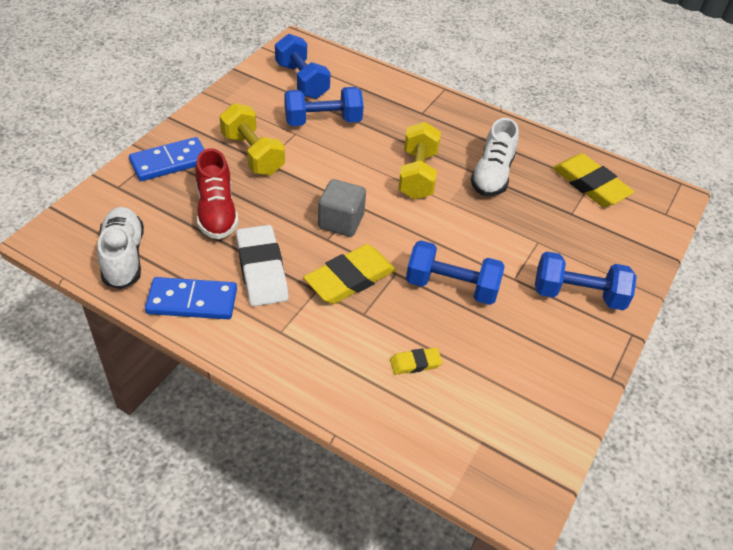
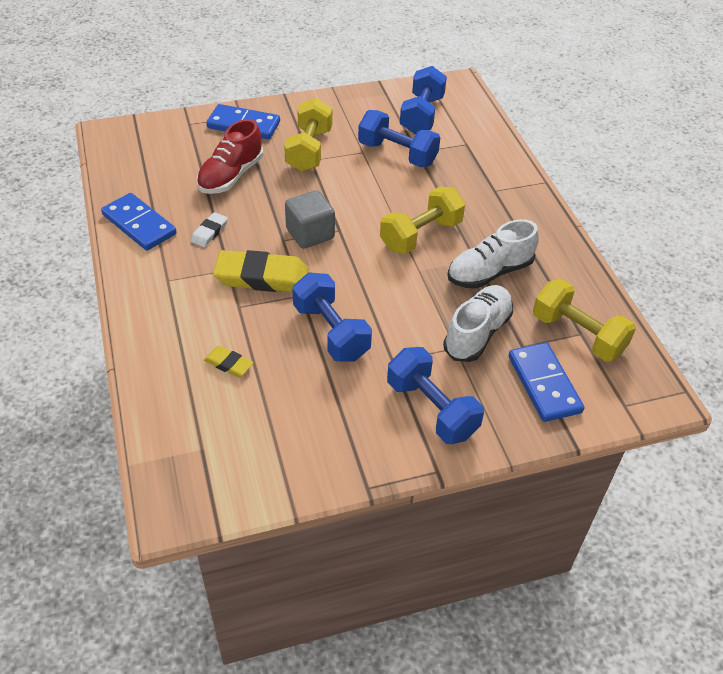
camera: 45 degrees right, 0 degrees up
white shoe [97,207,144,289] -> white shoe moved to [443,285,513,362]
white eraser [236,225,289,306] -> white eraser [191,212,228,247], size x0.50
yellow eraser [552,154,635,207] -> yellow dumbbell [533,279,636,362]
none -> blue domino [508,342,584,422]

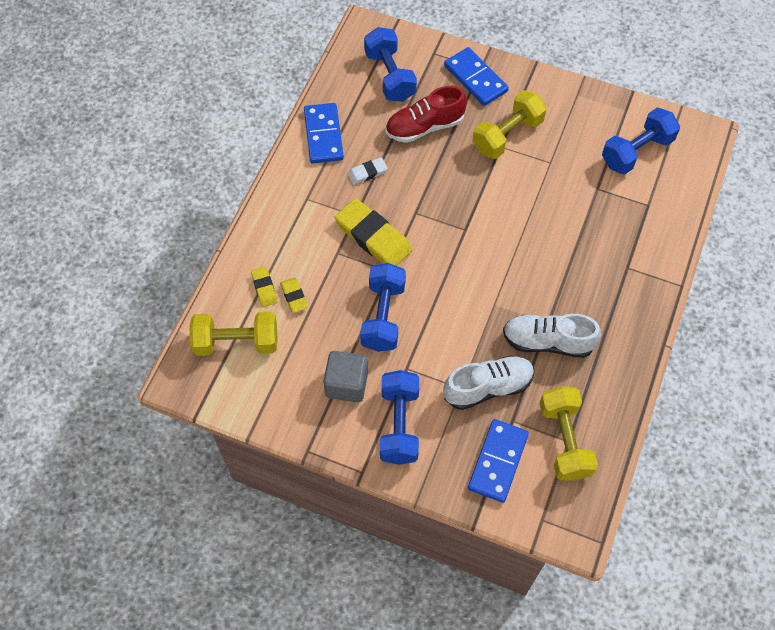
camera: 40 degrees right, 15 degrees up
grey cube [285,190,335,249] -> grey cube moved to [323,351,368,402]
blue dumbbell [358,110,440,167] -> blue dumbbell moved to [364,27,417,102]
yellow dumbbell [380,187,465,254] -> yellow dumbbell moved to [189,312,278,356]
none -> yellow eraser [251,266,277,307]

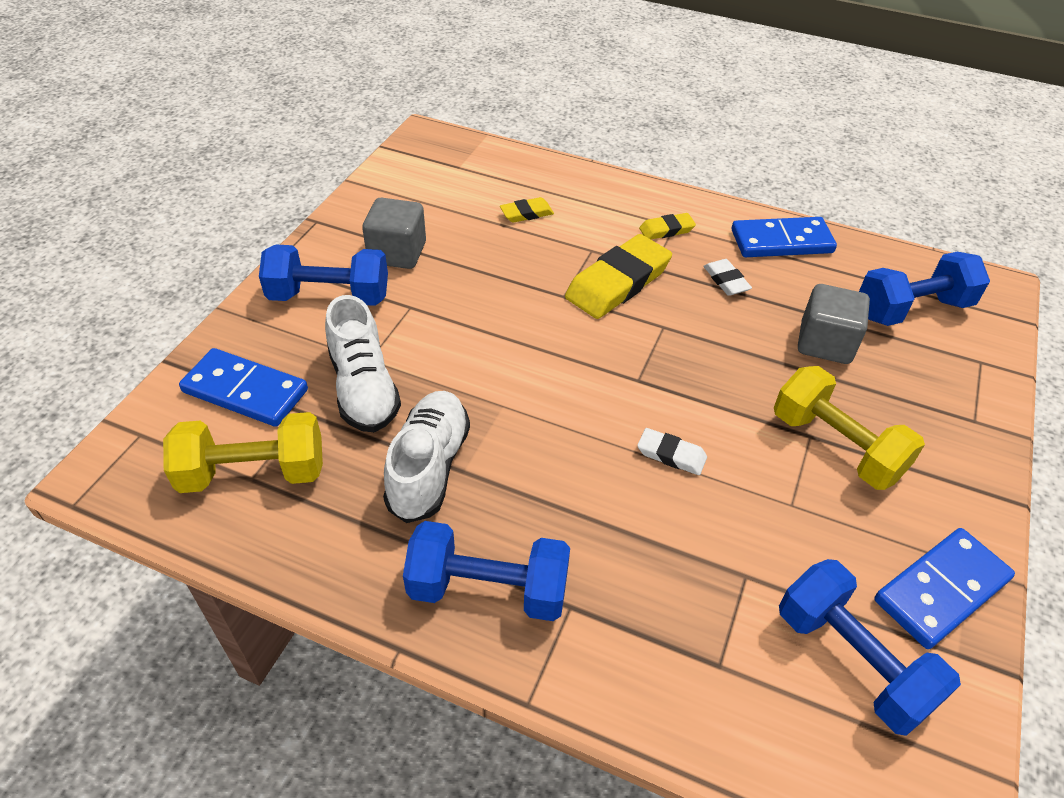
camera: 90 degrees right, 15 degrees down
yellow dumbbell [189,312,278,356] -> none
yellow eraser [251,266,277,307] -> yellow eraser moved to [639,213,696,239]
blue dumbbell [360,263,406,352] -> blue dumbbell moved to [403,521,570,621]
red shoe [386,86,467,143] -> grey cube [798,284,870,364]
blue domino [444,47,509,106] -> blue domino moved to [874,528,1015,649]
none -> white eraser [637,428,707,475]

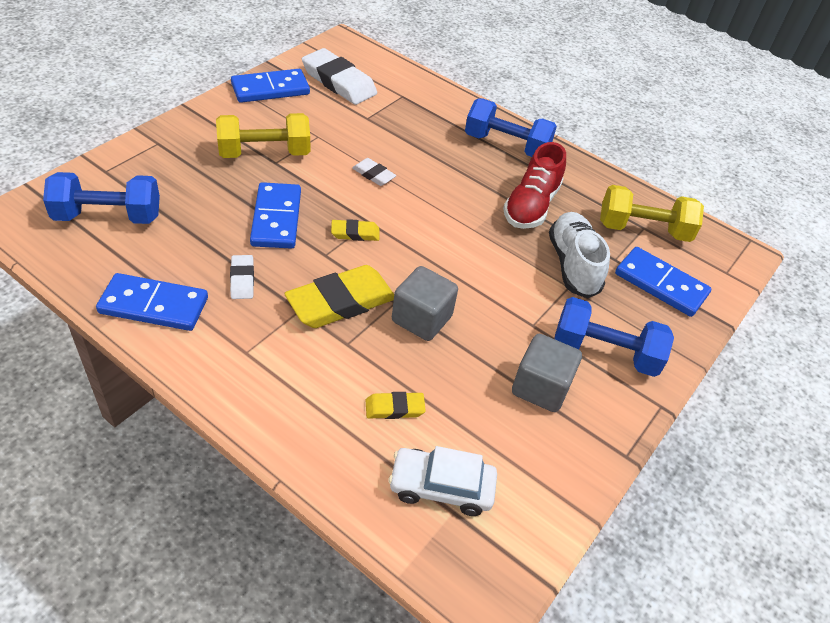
camera: 170 degrees left, 0 degrees up
white shoe [383,391,470,523] -> red shoe [503,142,566,229]
yellow eraser [639,213,696,239] -> yellow eraser moved to [331,219,379,241]
yellow dumbbell [774,366,925,490] -> yellow dumbbell turned 75 degrees counterclockwise [216,113,310,158]
blue dumbbell [779,559,961,736] -> white eraser [302,48,377,105]
grey cube [798,284,870,364] -> grey cube moved to [392,266,458,341]
none -> blue domino [250,182,301,249]
none -> white car [389,446,497,516]

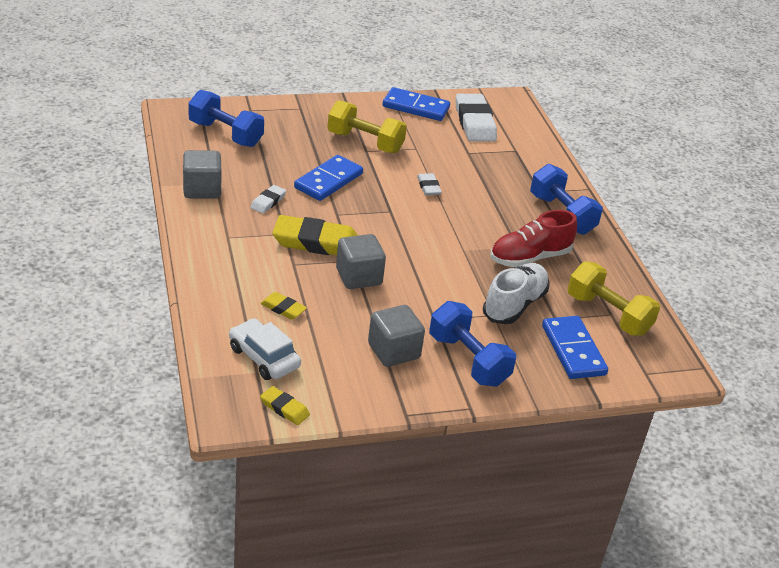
camera: 40 degrees right, 10 degrees down
blue domino [96,273,208,331] -> grey cube [183,150,221,199]
yellow eraser [331,219,379,241] -> yellow eraser moved to [260,386,310,425]

